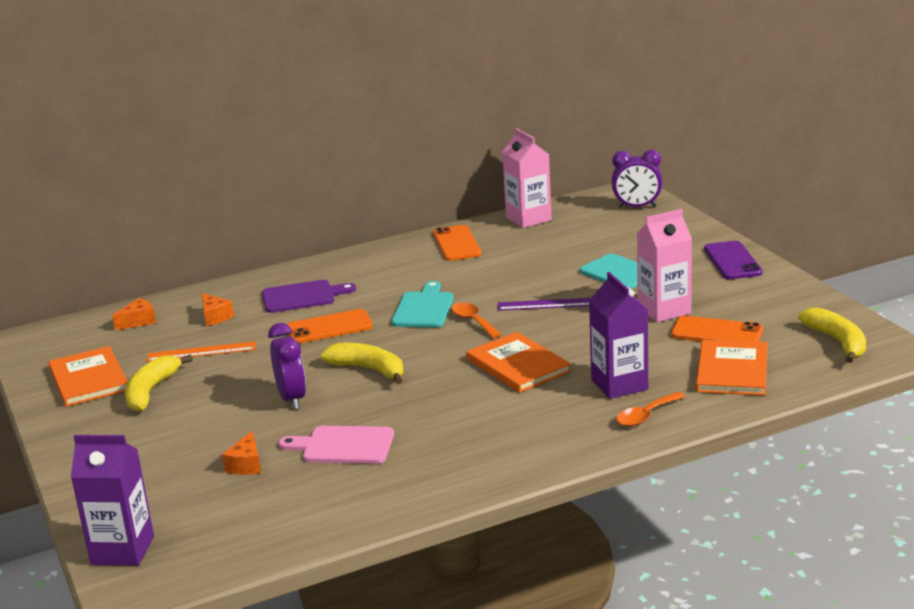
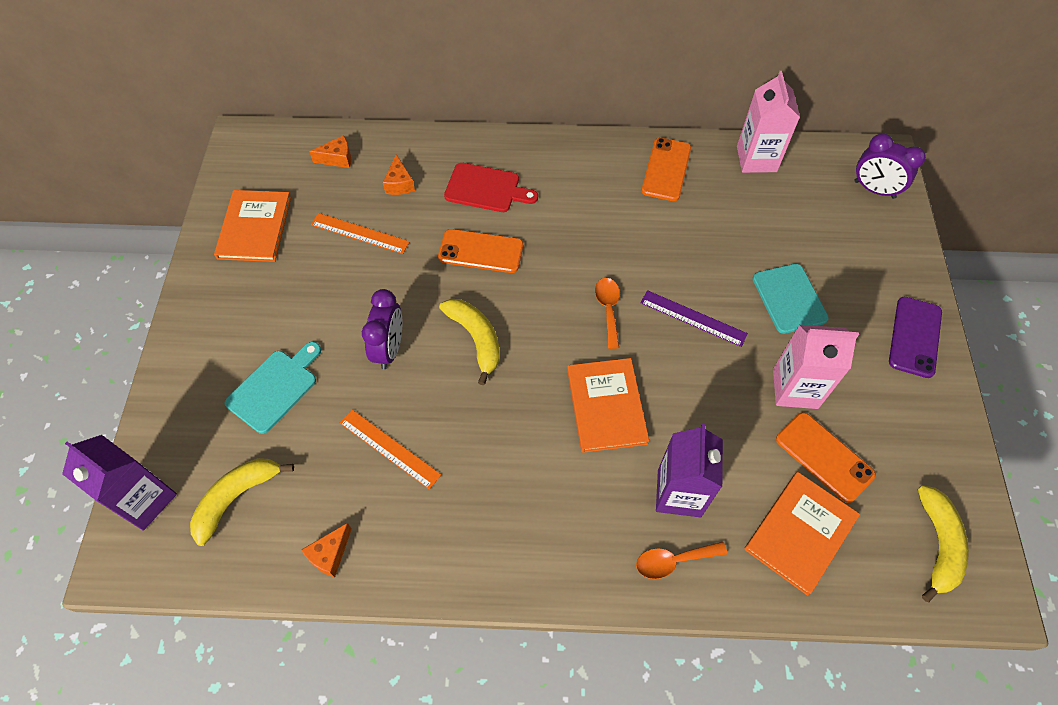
camera: 25 degrees right, 35 degrees up
yellow banana [125,354,192,412] -> yellow banana moved to [190,458,294,546]
orange cheese [222,431,261,475] -> orange cheese moved to [301,523,352,577]
purple cutting board [262,280,356,313] -> red cutting board [444,163,538,212]
pink cutting board [279,426,394,464] -> orange ruler [340,410,441,489]
turquoise cutting board [392,281,454,328] -> turquoise cutting board moved to [225,342,321,434]

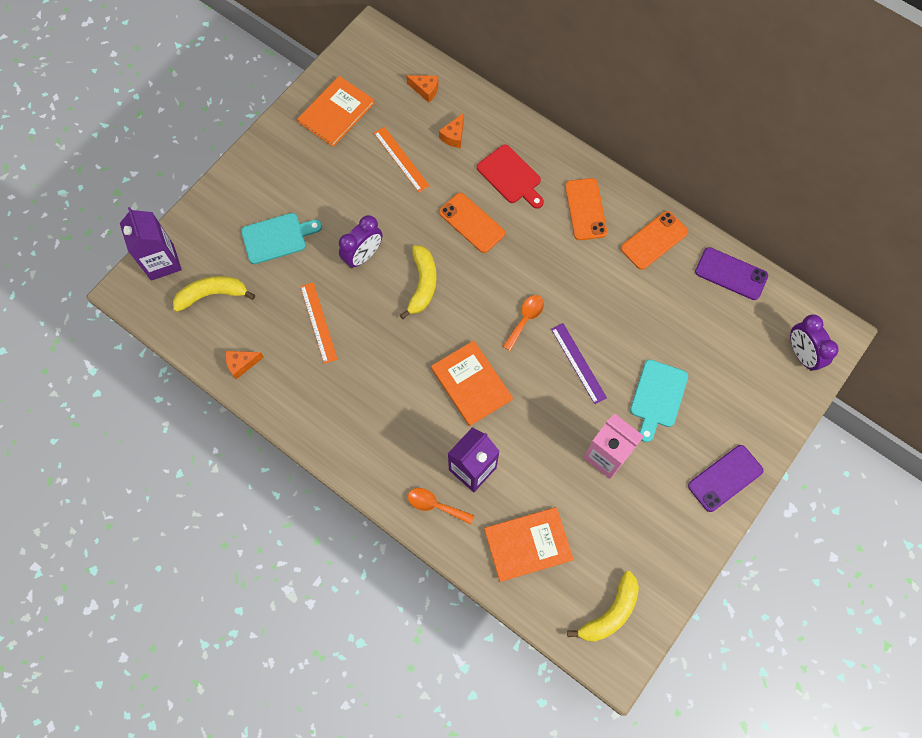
camera: 35 degrees right, 10 degrees up
orange book [567,358,649,453] -> orange book turned 60 degrees counterclockwise [431,341,513,426]
pink carton [737,71,800,173] -> purple phone [695,247,768,300]
orange phone [776,412,876,503] -> orange phone moved to [565,178,607,240]

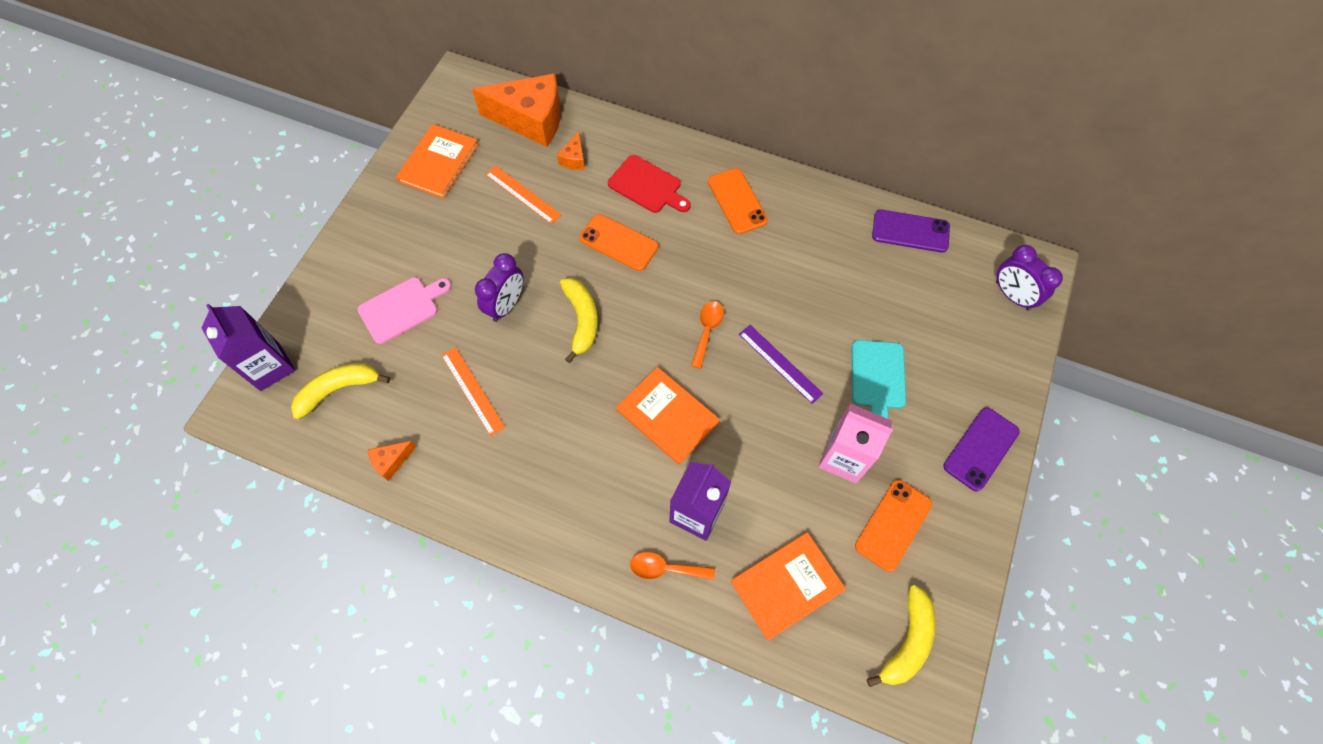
camera: 15 degrees left, 5 degrees down
turquoise cutting board [241,213,322,264] -> pink cutting board [358,277,452,344]
orange cheese [406,75,439,103] -> orange cheese [472,73,561,147], size x2.34
orange phone [621,211,688,270] -> orange phone moved to [855,480,932,572]

